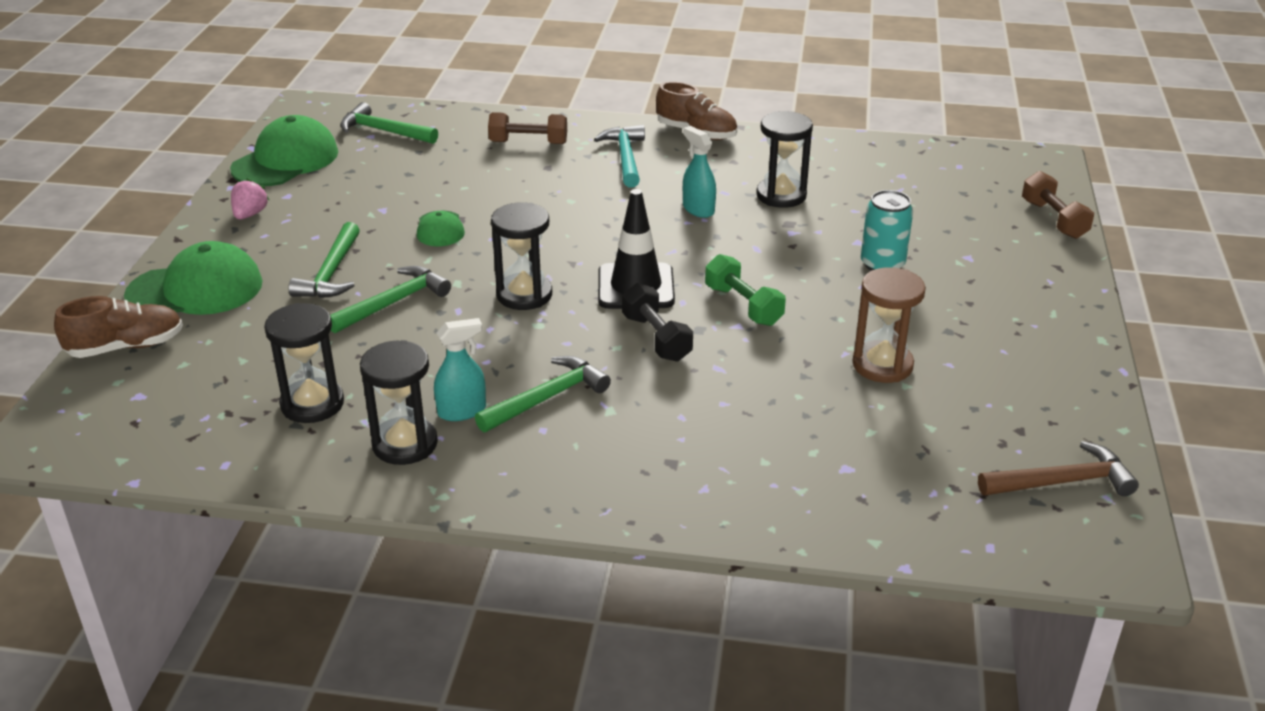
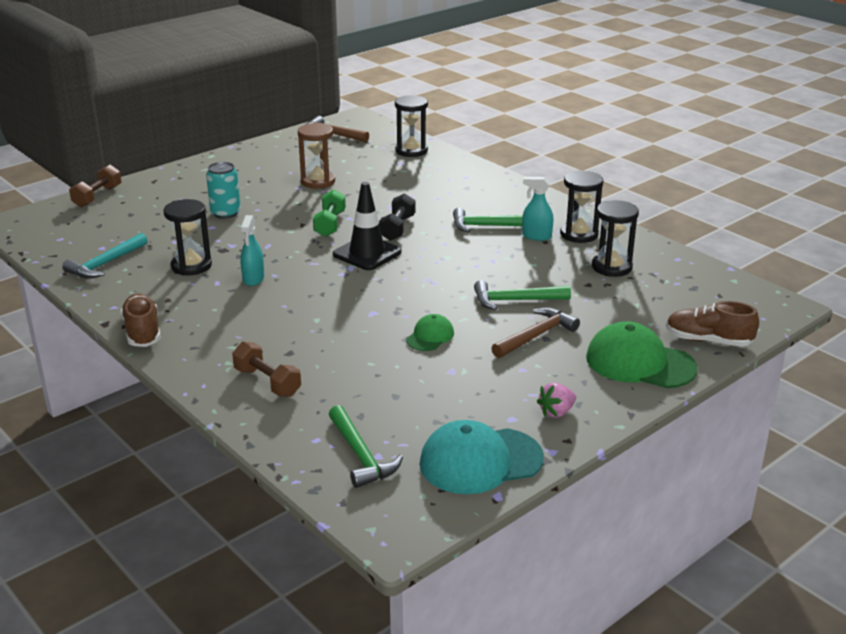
camera: 140 degrees left, 5 degrees down
green cap [230,115,338,186] -> turquoise cap [419,420,544,494]
green hammer [288,222,360,298] -> brown hammer [491,308,580,358]
black hourglass [491,202,552,310] -> black hourglass moved to [395,95,428,157]
turquoise hammer [594,125,645,188] -> turquoise hammer moved to [62,233,148,278]

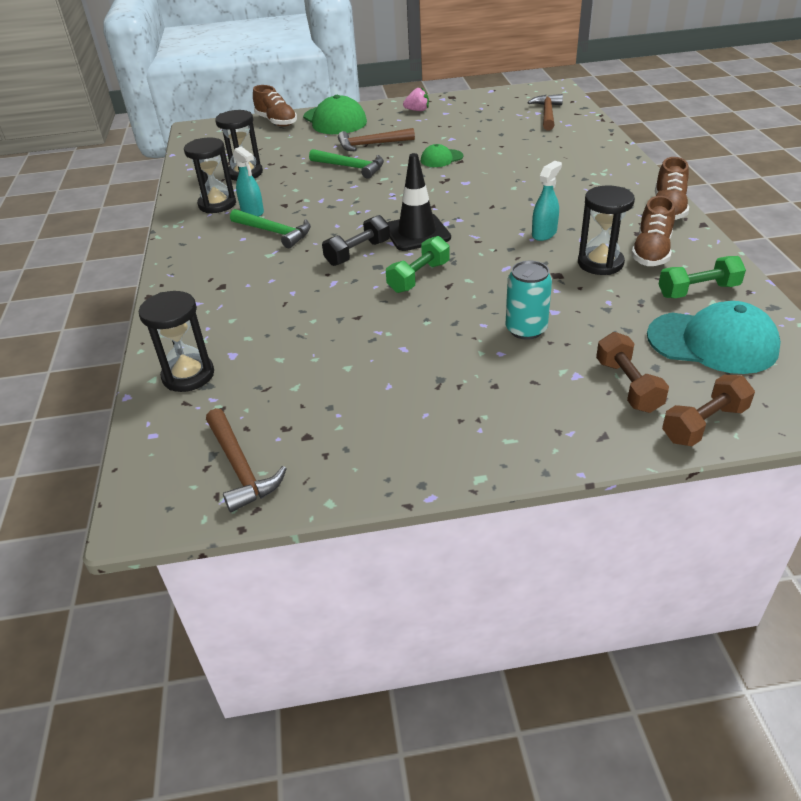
camera: 145 degrees left, 10 degrees up
turquoise hammer [62,233,148,278] -> green dumbbell [658,256,746,298]
brown dumbbell [232,342,301,397] -> brown dumbbell moved to [596,332,669,413]
brown hourglass [298,123,335,189] -> none
green hammer [329,405,403,488] -> brown hammer [527,94,563,131]
turquoise cap [419,420,544,494] -> turquoise cap moved to [647,301,781,374]
none -> brown shoe [631,196,675,266]

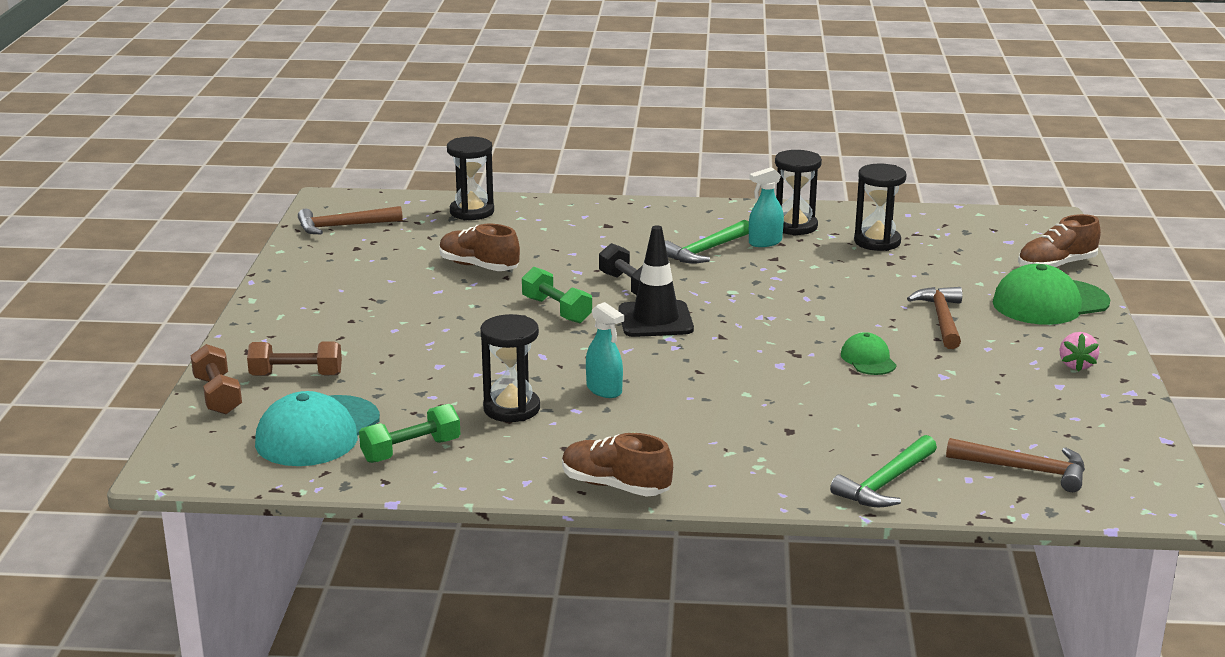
camera: 100 degrees right, 15 degrees down
green hammer [309,149,384,179] -> green hammer moved to [830,435,937,507]
turquoise can [506,261,552,340] -> none
brown shoe [631,196,675,266] -> brown shoe moved to [440,224,520,271]
green dumbbell [658,256,746,298] -> green dumbbell turned 60 degrees clockwise [359,404,460,463]

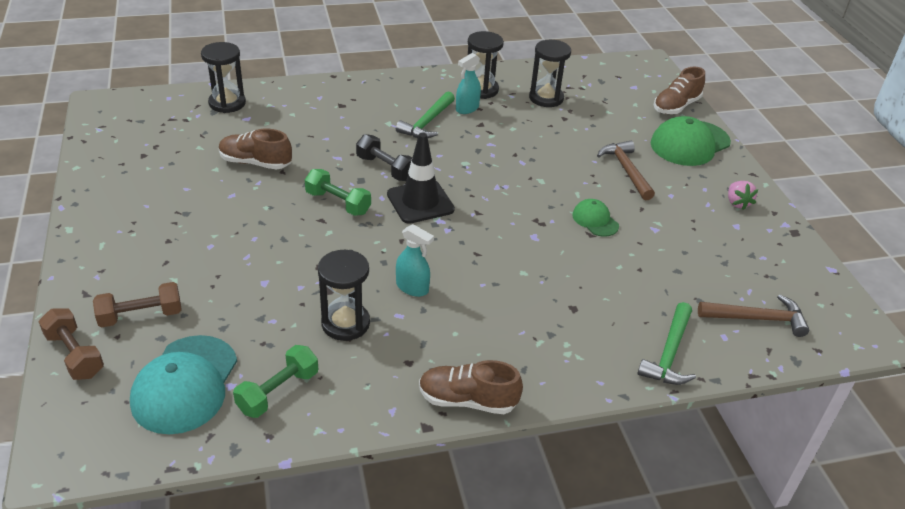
camera: 20 degrees left, 15 degrees up
brown hammer [298,206,403,234] -> none

